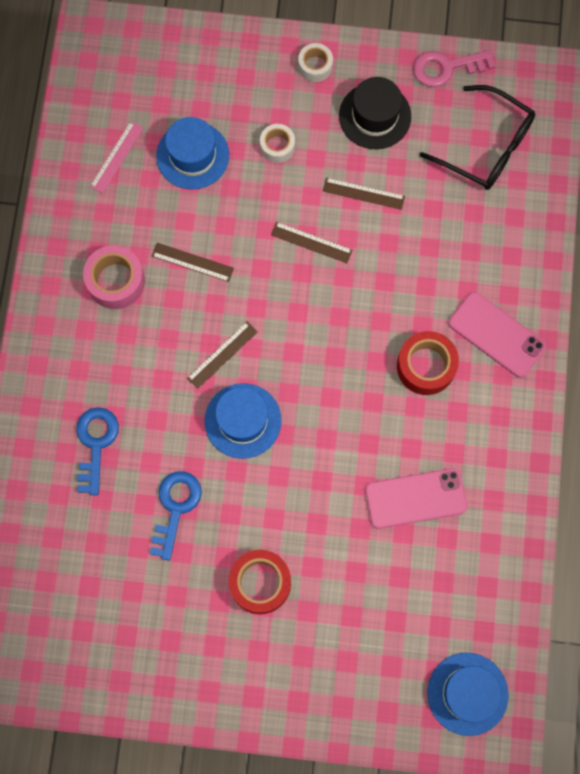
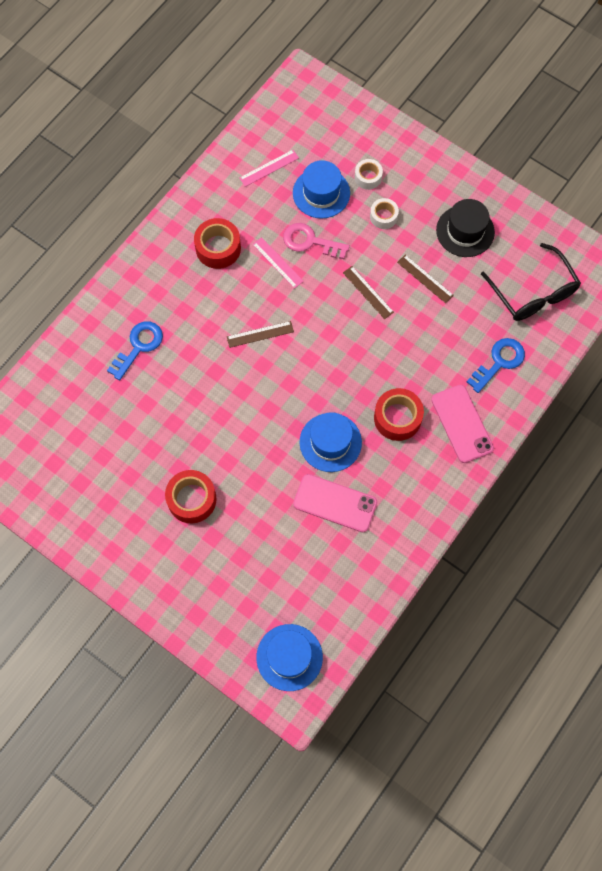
camera: 30 degrees right, 5 degrees down
pink tape [83,245,145,309] -> red tape [194,218,241,269]
blue key [150,471,202,561] -> blue key moved to [467,338,525,393]
brown ruler [152,243,234,282] -> pink ruler [253,237,304,289]
blue hat [205,383,282,459] -> blue hat moved to [300,412,362,472]
white tape [298,43,333,82] -> white tape moved to [355,159,383,190]
pink key [413,50,495,87] -> pink key moved to [283,223,350,259]

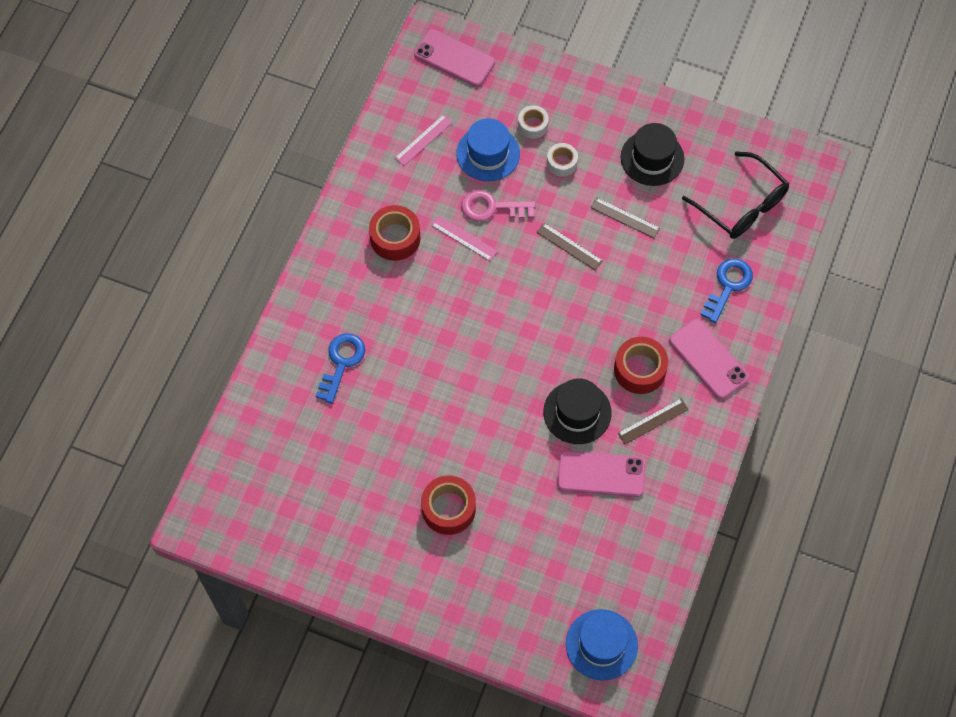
camera: 15 degrees left, 5 degrees down
brown ruler [227,321,294,348] -> brown ruler moved to [618,398,689,444]
blue hat [300,412,362,472] -> black hat [543,378,612,444]
none -> pink phone [414,29,495,87]

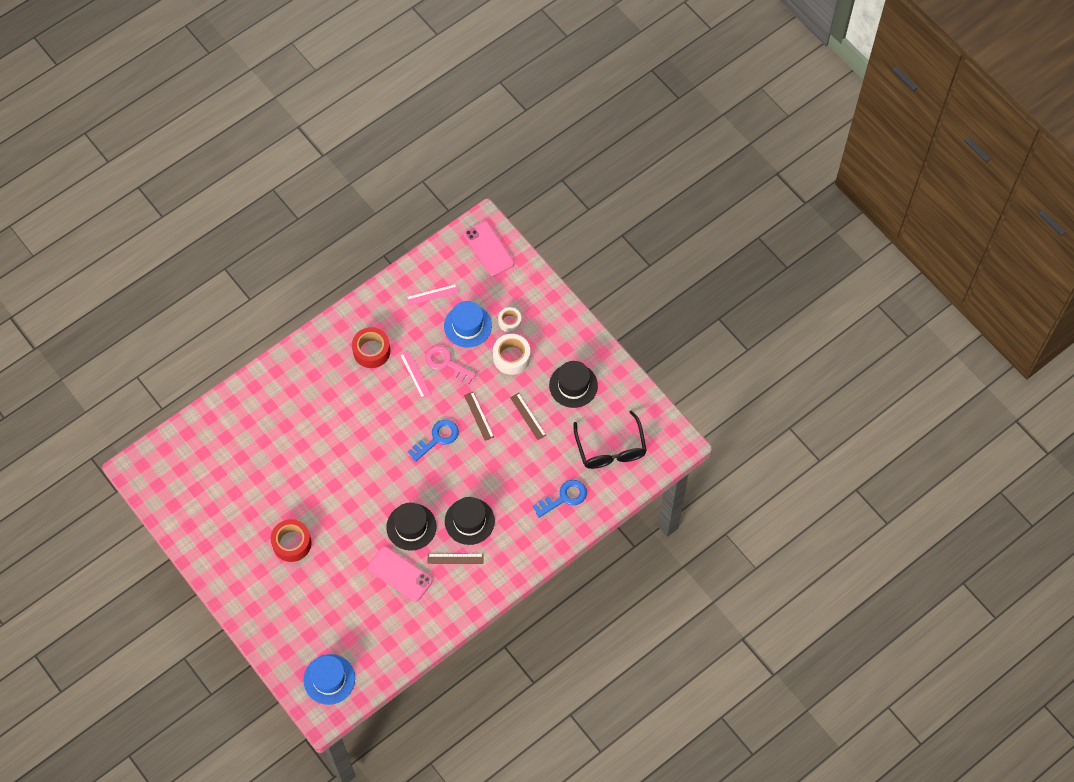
camera: 30 degrees right, 0 degrees up
blue key [316,333,365,404] -> blue key moved to [408,420,459,462]
white tape [547,143,578,177] -> white tape [493,334,530,375], size x1.61
red tape [614,337,668,394] -> black hat [445,497,495,545]
pink phone [669,319,749,399] -> none

